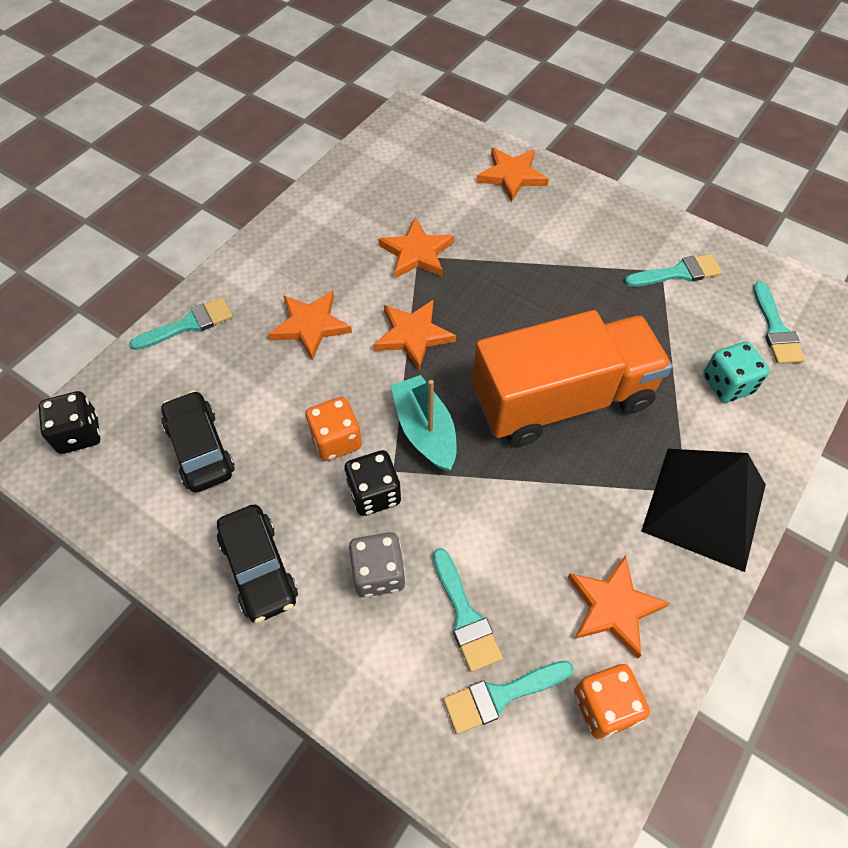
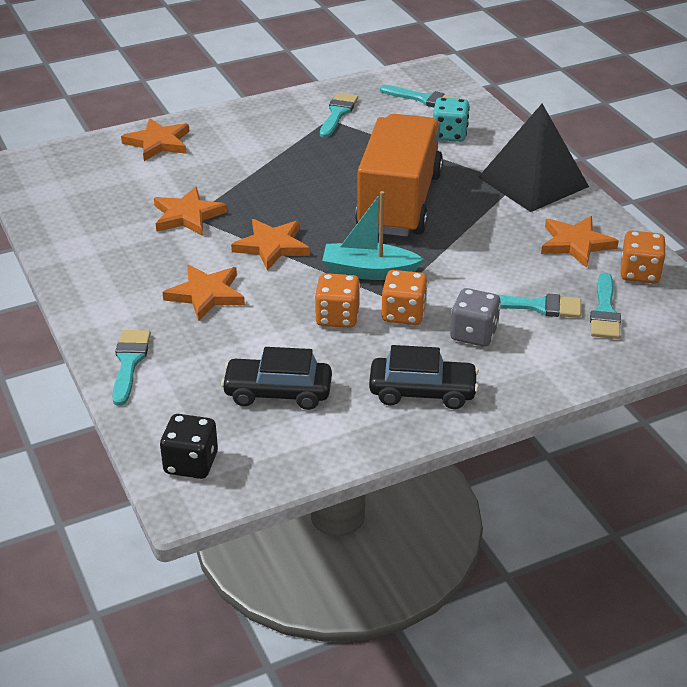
camera: 60 degrees left, 20 degrees down
black dice [344,450,401,516] -> orange dice [382,270,428,325]

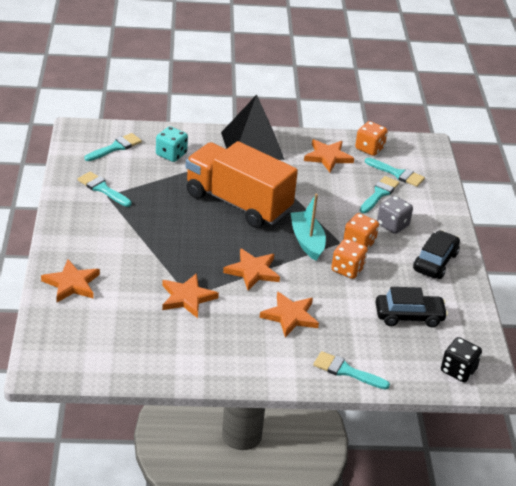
camera: 70 degrees left, 0 degrees up
black car [221,347,332,410] -> black car turned 120 degrees counterclockwise [375,287,448,327]
turquoise boat [322,191,424,280] -> turquoise boat turned 135 degrees clockwise [290,194,326,261]

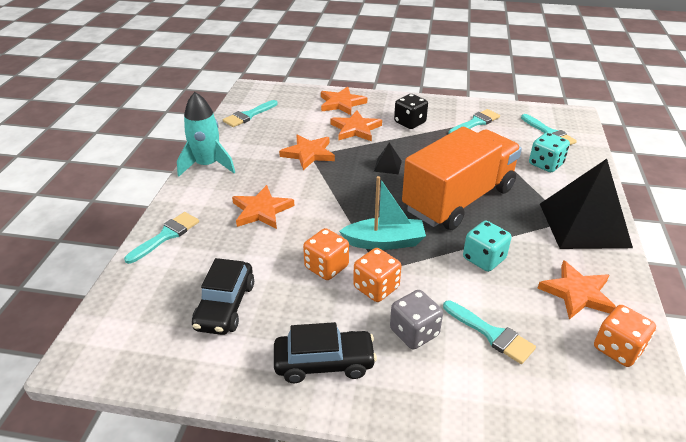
camera: 105 degrees right, 0 degrees up
orange star [223,248,280,290] -> orange star moved to [330,110,382,141]
turquoise brush [365,158,425,187] -> turquoise brush moved to [223,100,278,127]
black car [413,230,460,279] -> black car turned 45 degrees counterclockwise [274,322,377,383]
black dice [441,337,482,382] -> black dice moved to [394,94,428,129]
none -> turquoise rocket [177,92,235,177]
none -> black pyramid [374,142,402,174]
none -> turquoise dice [463,221,512,272]

